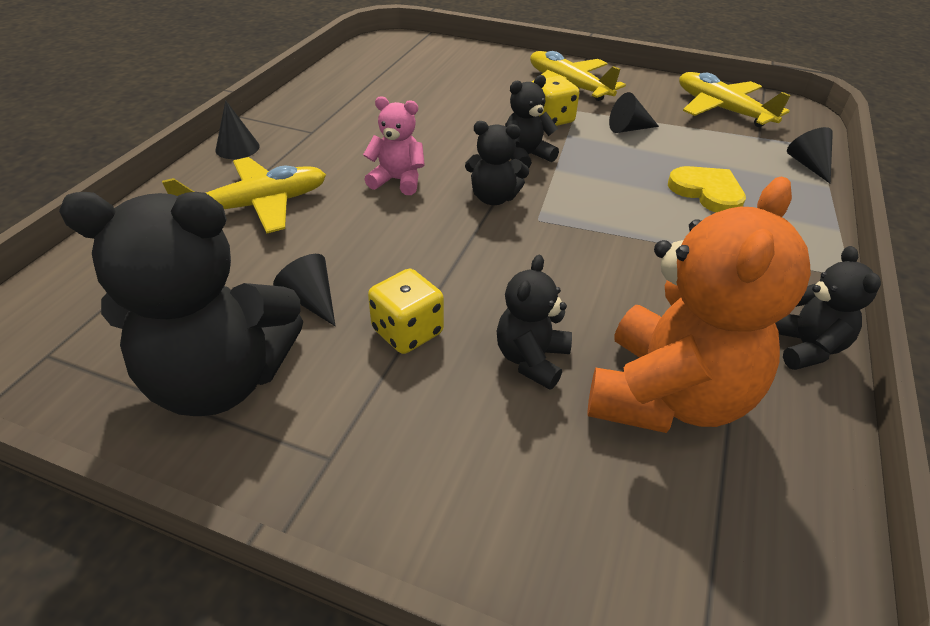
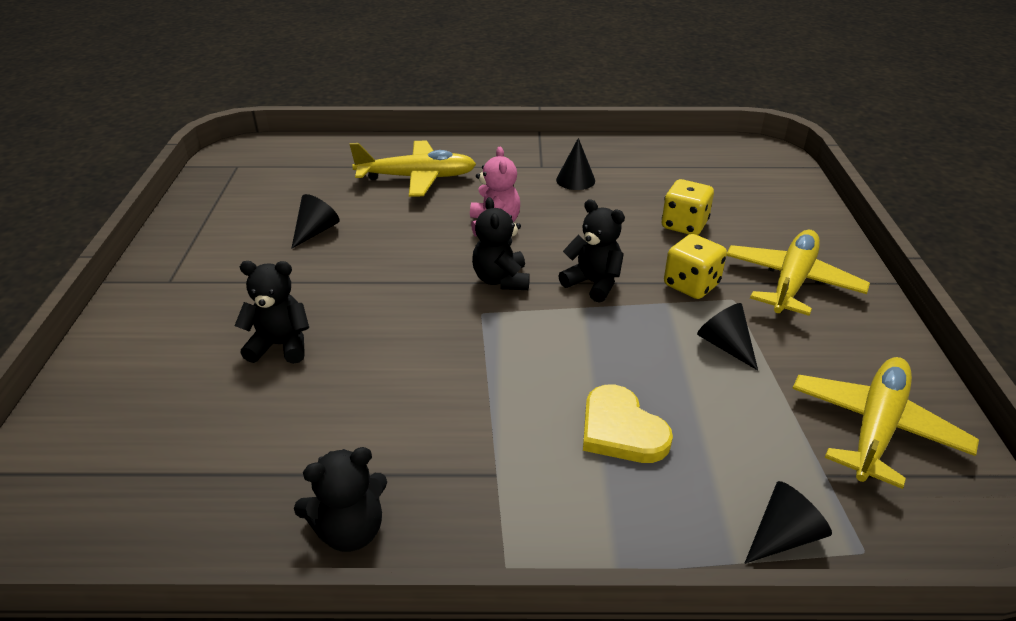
camera: 70 degrees right, 5 degrees down
black teddy bear [59,192,303,416] -> none
yellow plane [162,157,326,233] -> yellow plane turned 45 degrees counterclockwise [350,141,476,197]
black cone [216,100,260,159] -> black cone moved to [556,138,595,190]
yellow dice [368,269,444,354] -> yellow dice moved to [662,179,714,235]
orange teddy bear [587,177,811,433] -> none
yellow heart [668,166,746,212] -> yellow heart turned 120 degrees clockwise [583,385,673,463]

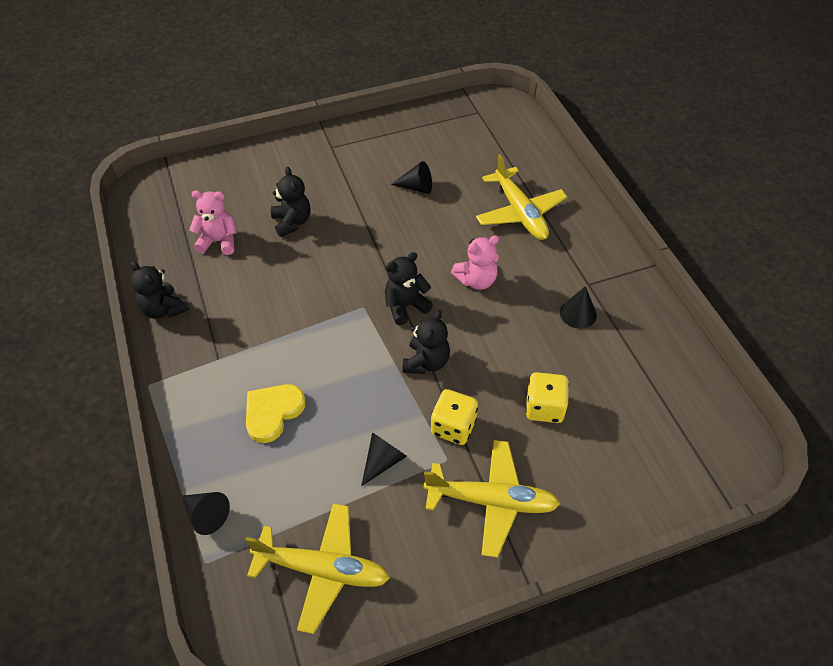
camera: 70 degrees right, 15 degrees up
none -> pink teddy bear [189,190,237,255]

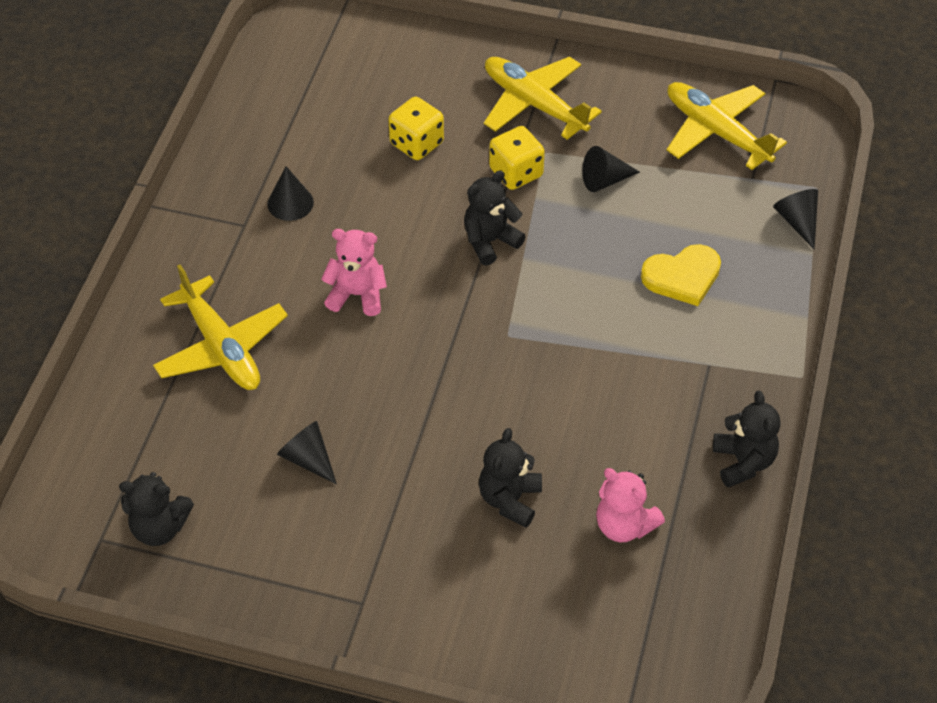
camera: 145 degrees left, 0 degrees up
black teddy bear [385,252,433,325] -> black teddy bear moved to [119,472,194,546]
yellow plane [476,154,567,240] -> yellow plane turned 135 degrees clockwise [153,265,288,390]

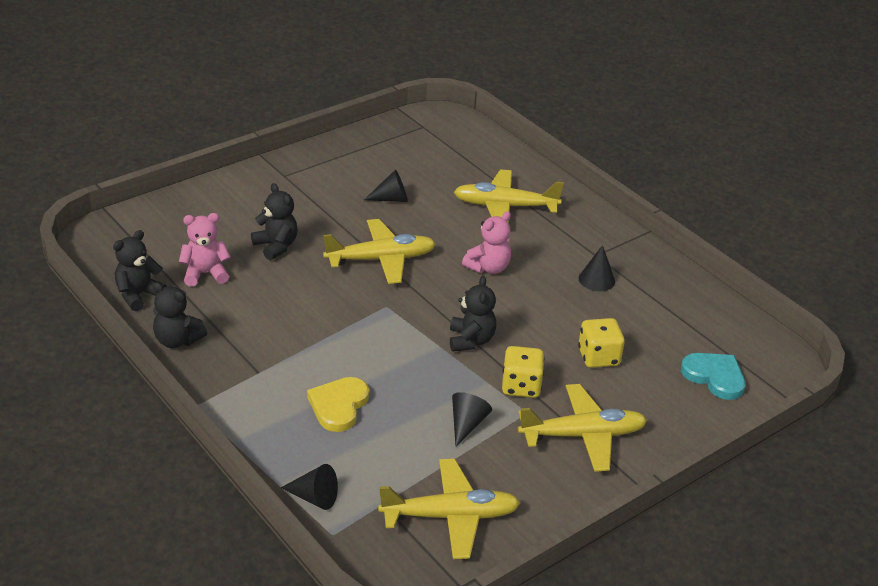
camera: 125 degrees right, 15 degrees down
black teddy bear [119,472,194,546] -> black teddy bear moved to [113,230,167,311]
none -> yellow plane [323,219,436,284]
none -> turquoise heart [681,353,746,400]

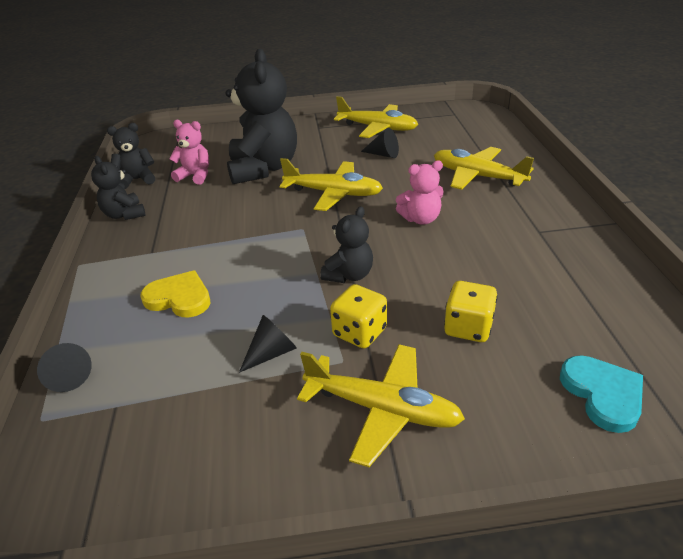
camera: 35 degrees right, 0 degrees up
black teddy bear [251,183,298,260] -> black teddy bear [225,49,297,184], size x1.97
yellow heart [307,377,369,432] -> yellow heart turned 60 degrees clockwise [140,270,211,318]
yellow plane [378,459,520,559] -> yellow plane moved to [334,96,418,138]
black cone [579,245,615,291] -> none

